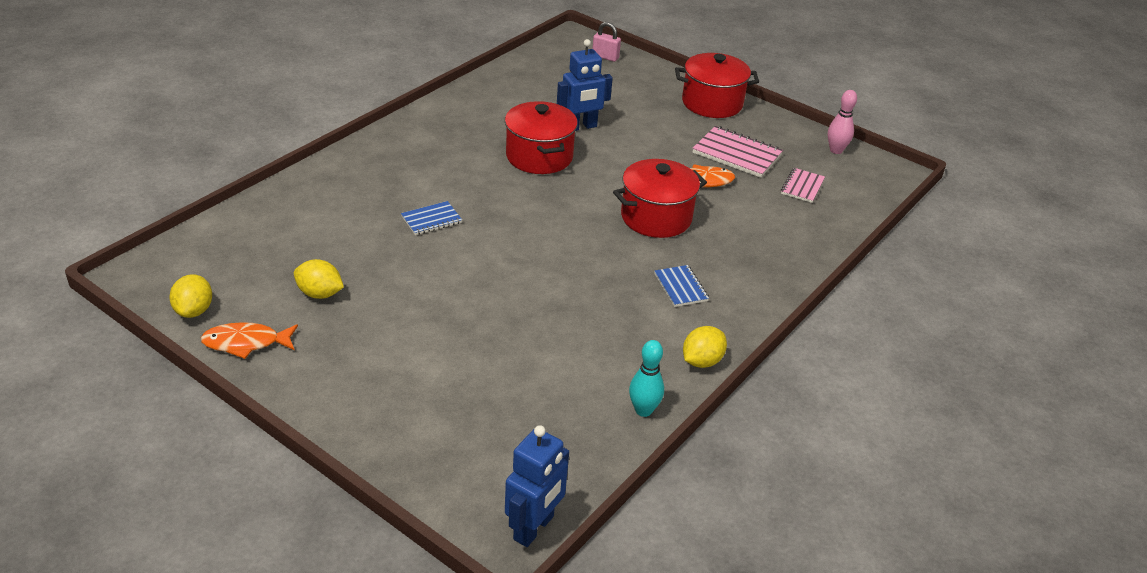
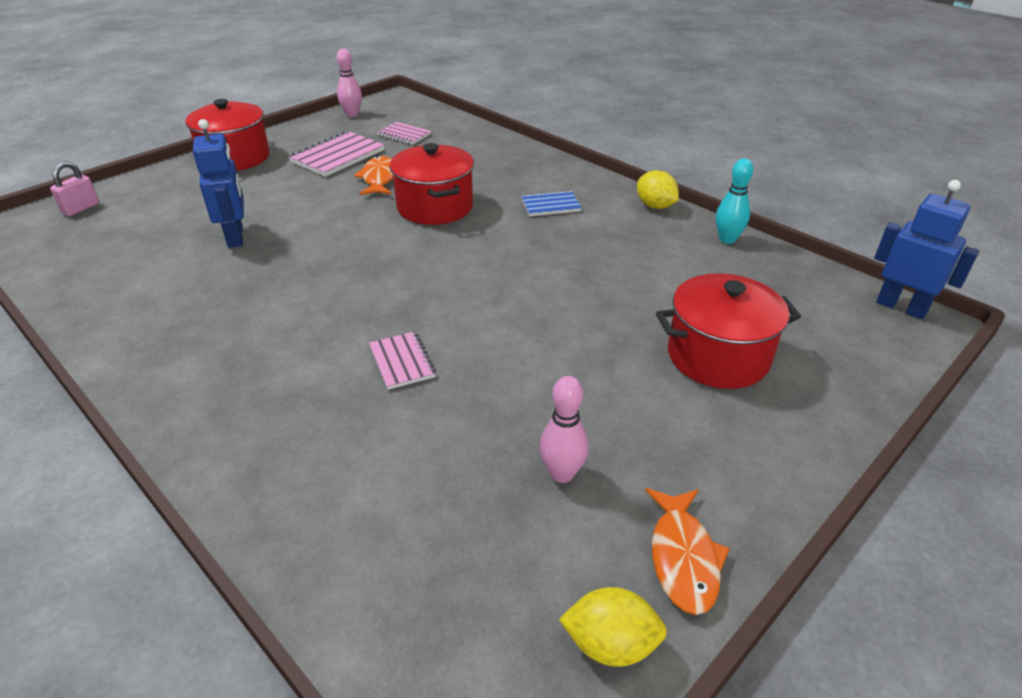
camera: 80 degrees left, 0 degrees up
yellow lemon [294,259,344,299] -> pink bowling pin [539,376,589,483]
blue notebook [401,201,462,235] -> pink notebook [369,331,436,390]
red pot [505,101,578,174] -> red pot moved to [656,273,801,389]

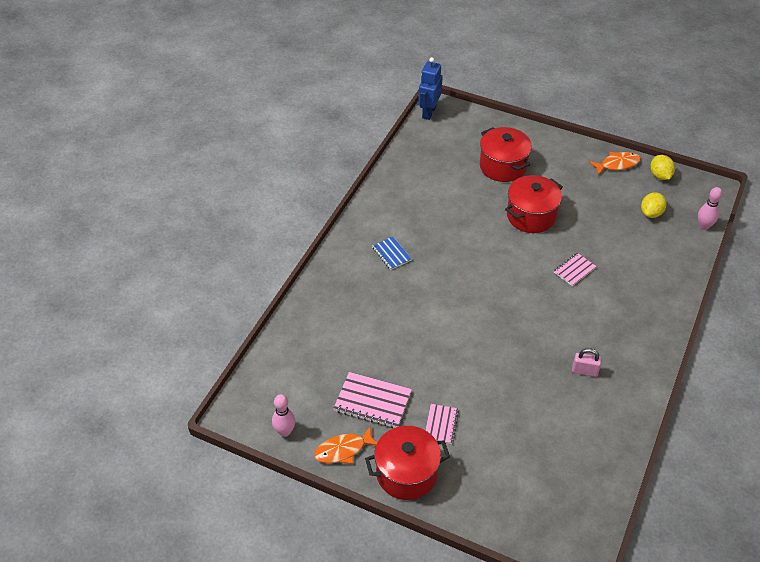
camera: 110 degrees left, 10 degrees up
pink padlock [50,161,99,216] -> pink padlock moved to [572,348,602,377]
blue robot [193,119,244,248] -> none
orange fish [354,156,393,195] -> orange fish moved to [314,426,377,464]
pink notebook [377,122,431,145] -> pink notebook moved to [425,404,459,444]
red pot [390,143,474,225] -> red pot moved to [505,175,563,233]
pink bowling pin [539,376,589,483] -> pink bowling pin moved to [698,187,722,230]
yellow lemon [637,170,679,209] -> yellow lemon moved to [641,192,667,218]
turquoise bowling pin [716,158,754,244] -> none

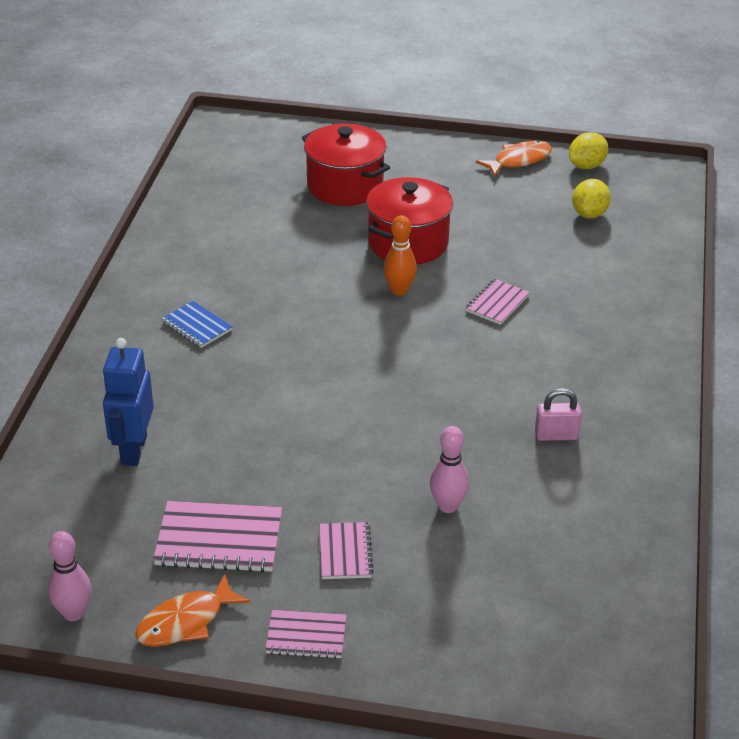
camera: 15 degrees left, 10 degrees down
red pot [365,426,450,500] -> pink notebook [265,610,346,659]
blue robot [418,57,443,120] -> blue robot moved to [102,338,154,466]
yellow lemon [650,155,675,180] -> yellow lemon turned 75 degrees clockwise [569,132,608,169]
pink bowling pin [698,187,722,230] -> pink bowling pin moved to [430,426,469,513]
none -> orange bowling pin [384,215,417,295]

